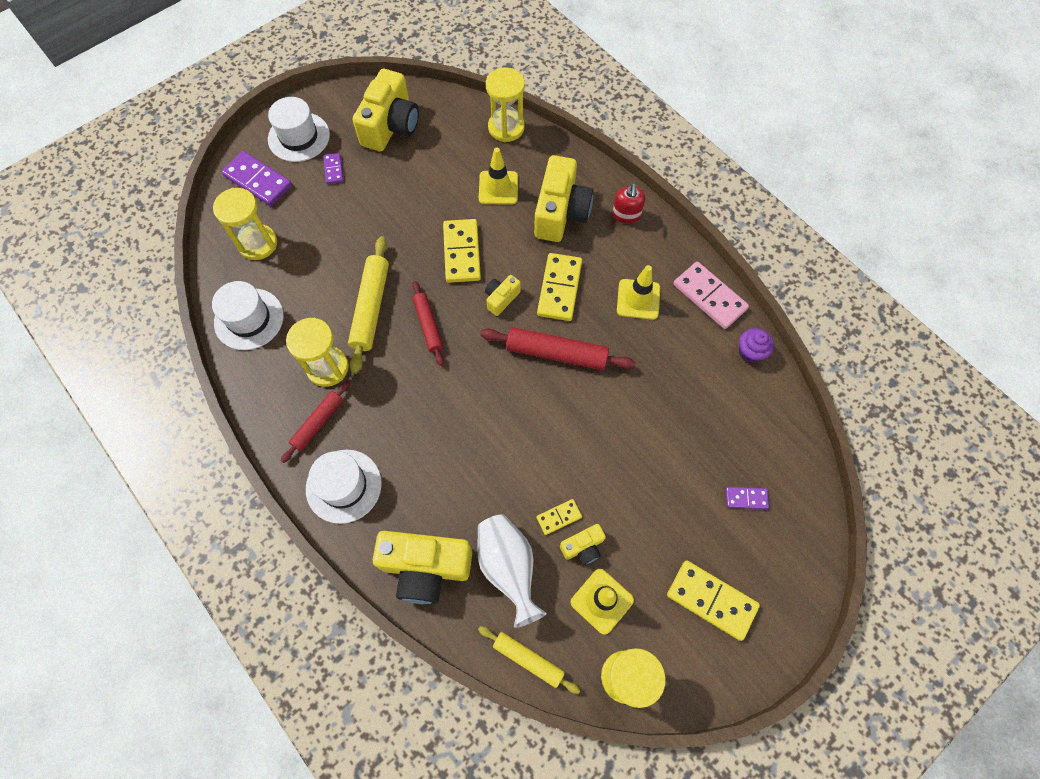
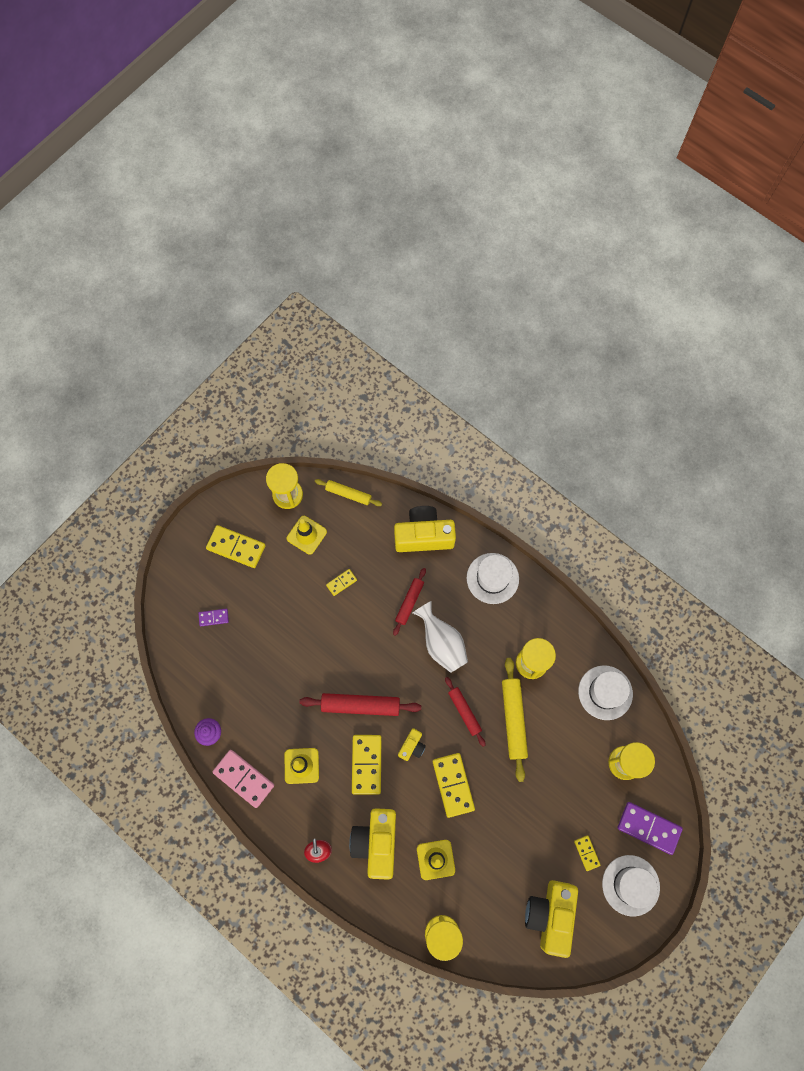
camera: 170 degrees right, 5 degrees up
red rolling pin [281,380,350,463] -> red rolling pin moved to [393,568,426,636]
purple domino [323,153,344,184] -> yellow domino [574,835,601,871]
white vase [477,514,547,628] -> white vase moved to [413,601,468,673]
yellow camera [560,524,606,565] -> none

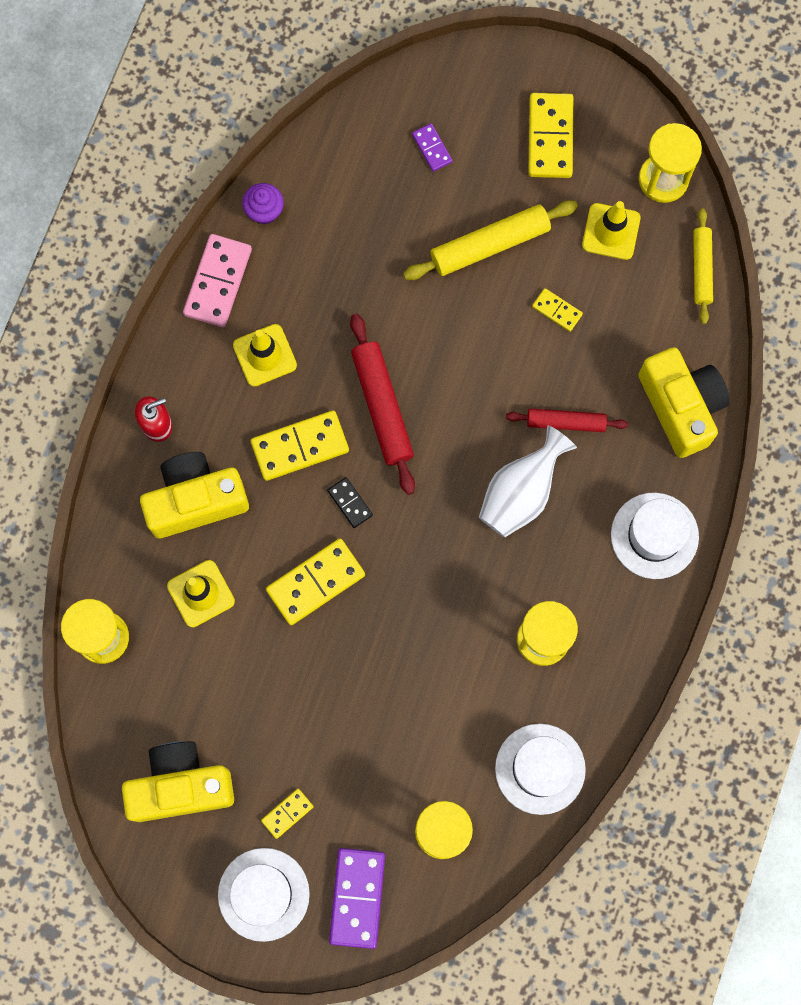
camera: 70 degrees right, 5 degrees up
yellow camera [398,728,426,761] -> black domino [327,477,373,528]
red rolling pin [445,677,486,747] -> none
yellow rolling pin [502,658,528,782] -> yellow rolling pin moved to [403,200,578,280]

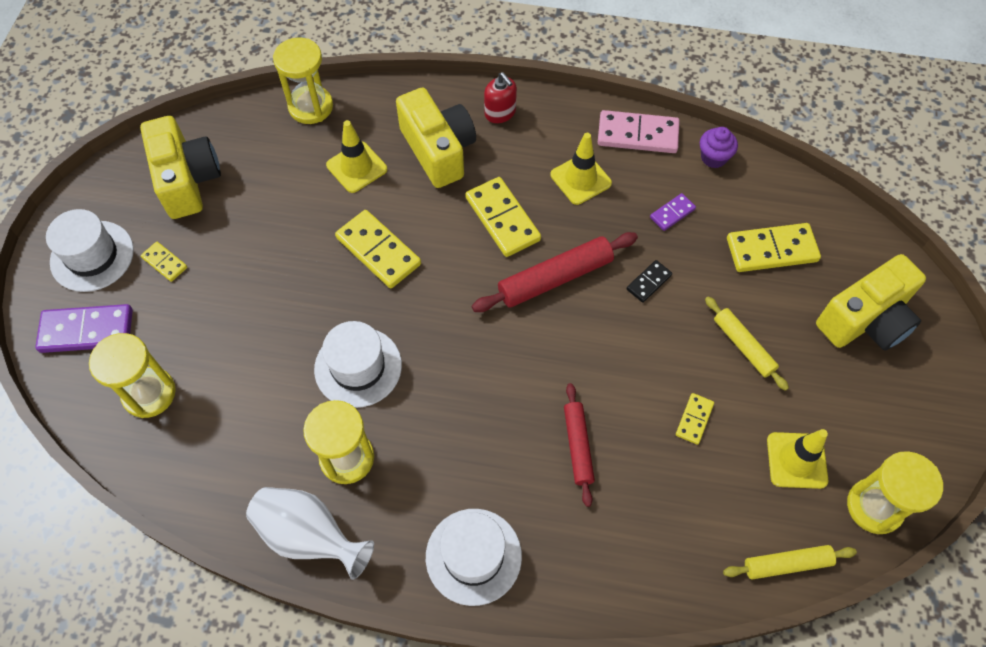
camera: 80 degrees right, 15 degrees down
black domino [327,477,373,528] -> black domino moved to [627,260,672,303]
yellow rolling pin [403,200,578,280] -> yellow rolling pin [705,297,789,391], size x0.63
purple domino [412,123,452,172] -> purple domino moved to [650,193,696,231]
white vase [479,425,577,537] -> white vase moved to [246,487,374,580]
white hat [495,724,586,815] -> white hat moved to [314,321,402,408]
yellow domino [528,93,573,178] -> yellow domino moved to [727,223,821,272]
yellow camera [638,347,729,458] -> yellow camera moved to [816,254,926,351]

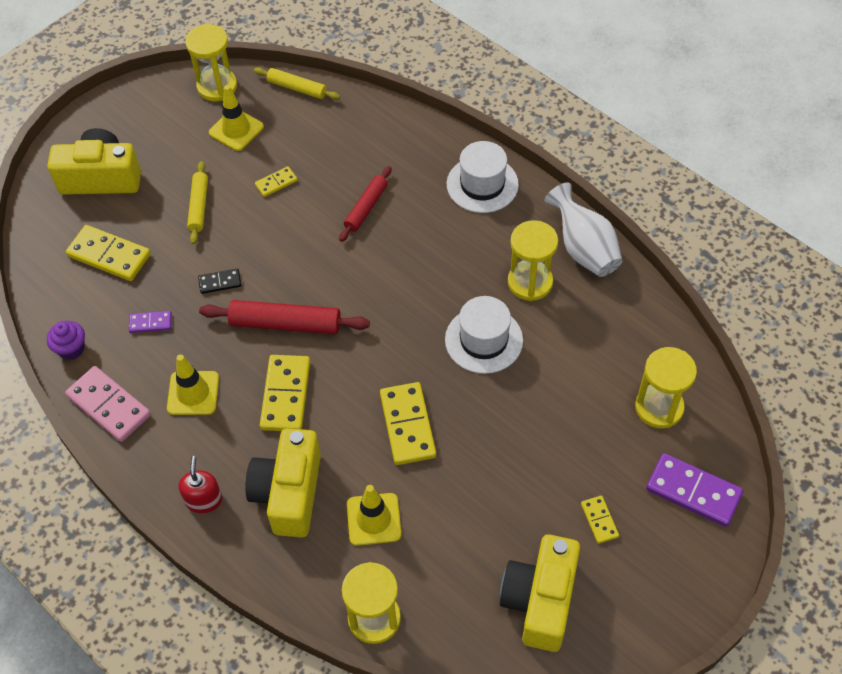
camera: 145 degrees left, 5 degrees down
white hat [46,209,134,292] -> none

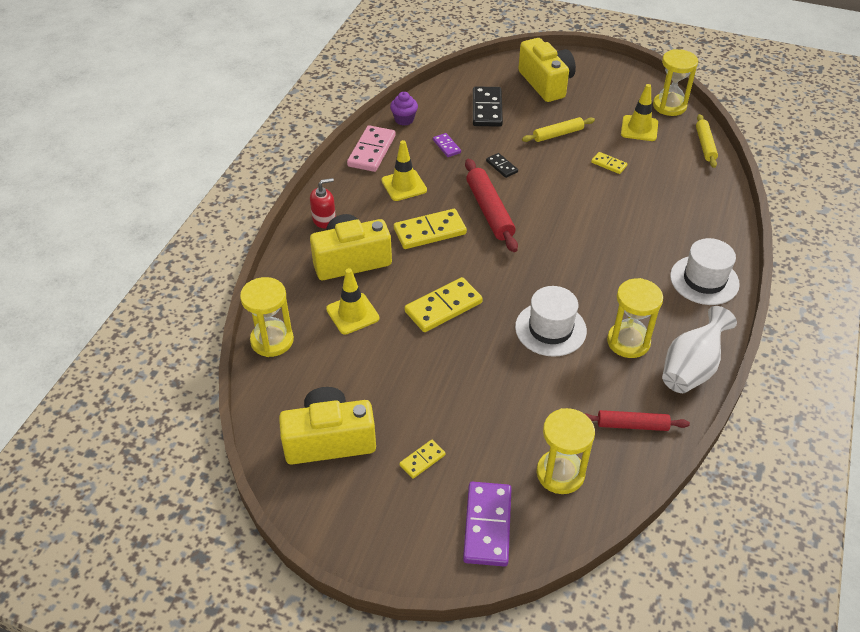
camera: 65 degrees right, 10 degrees down
yellow domino [66,225,151,281] -> black domino [473,86,503,127]
red rolling pin [339,166,392,242] -> red rolling pin moved to [584,410,690,431]

